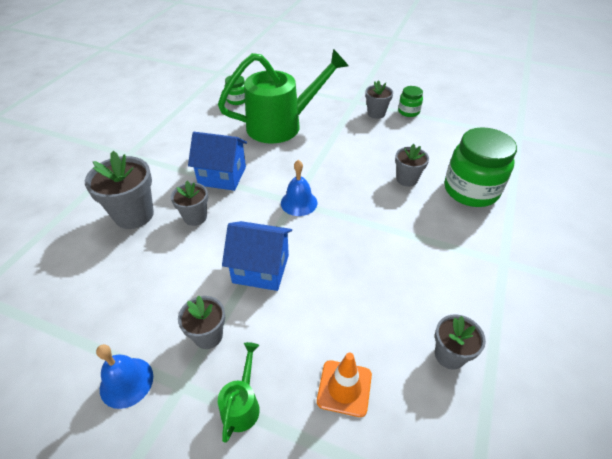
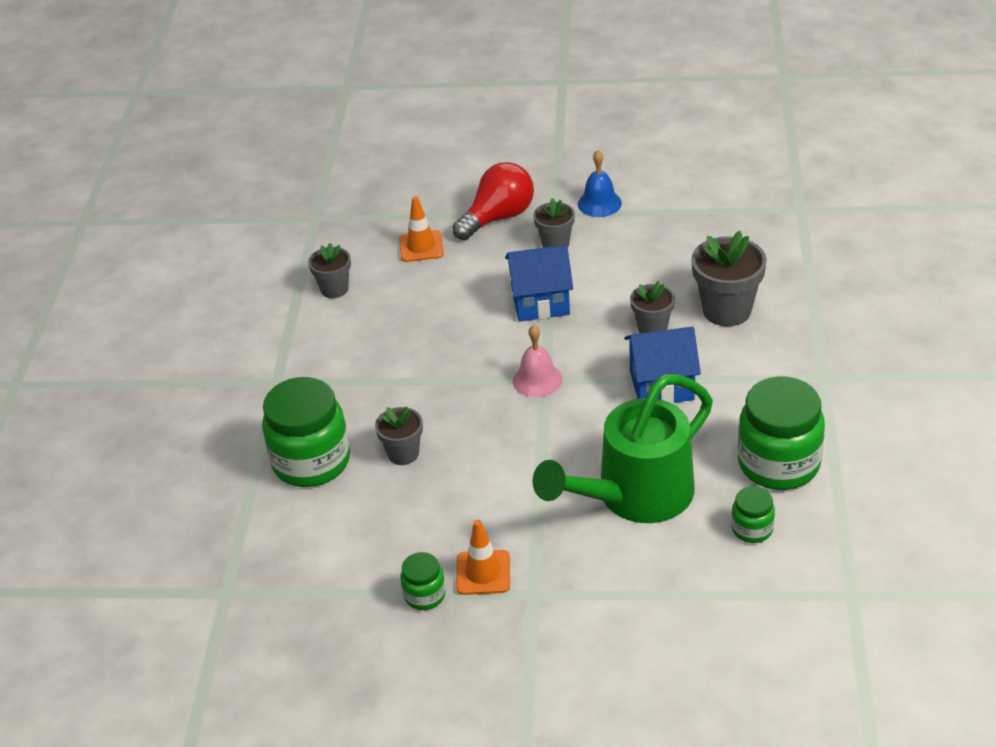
camera: 165 degrees right, 5 degrees down
green watering can [218,342,260,443] -> red light bulb [452,162,534,240]
blue bell [281,160,317,216] -> pink bell [513,325,563,397]
grey flower pot [365,80,393,119] -> orange traffic cone [456,519,510,595]
none -> green jar [738,376,825,490]

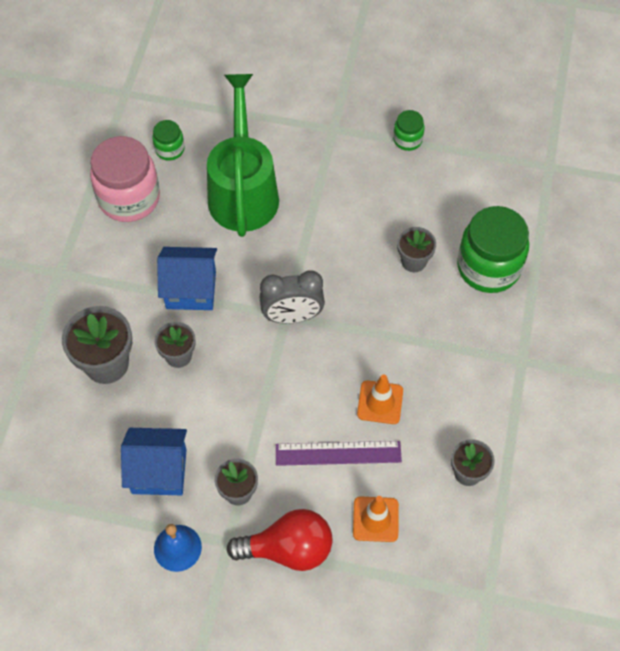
camera: 175 degrees left, 20 degrees up
red light bulb [452,162,534,240] -> red light bulb turned 150 degrees counterclockwise [227,509,332,571]
orange traffic cone [456,519,510,595] -> orange traffic cone moved to [357,374,403,424]
blue house [505,245,573,322] -> blue house moved to [121,428,187,495]
pink bell [513,325,563,397] -> grey clock [259,270,325,324]
green watering can [533,374,713,523] -> green watering can turned 60 degrees counterclockwise [207,74,279,237]
green jar [738,376,825,490] -> pink jar [90,136,160,222]
none -> purple ruler [276,441,402,466]

